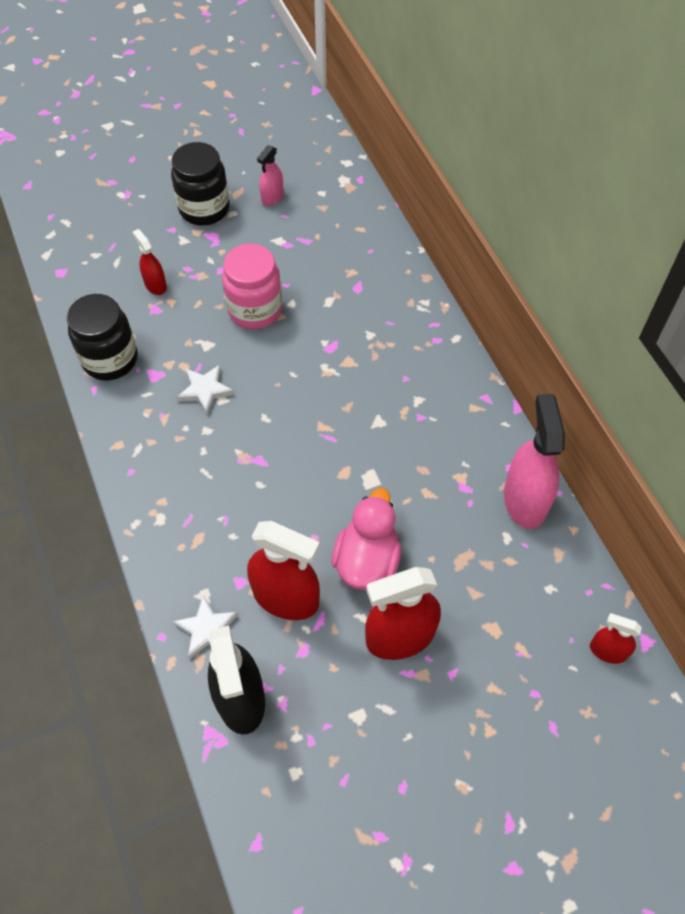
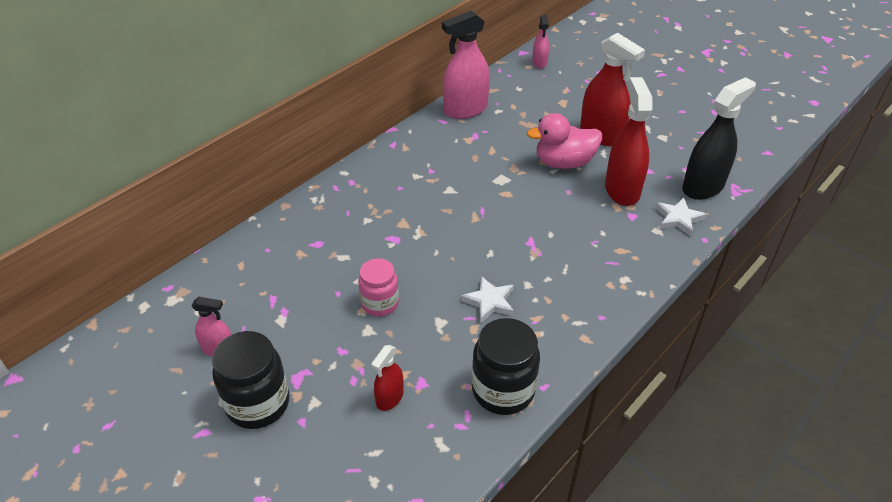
camera: 115 degrees left, 15 degrees down
pink jar [222,244,282,329] -> pink jar [358,258,399,316], size x0.66
red spray bottle [590,613,642,664] -> pink spray bottle [532,15,549,69]

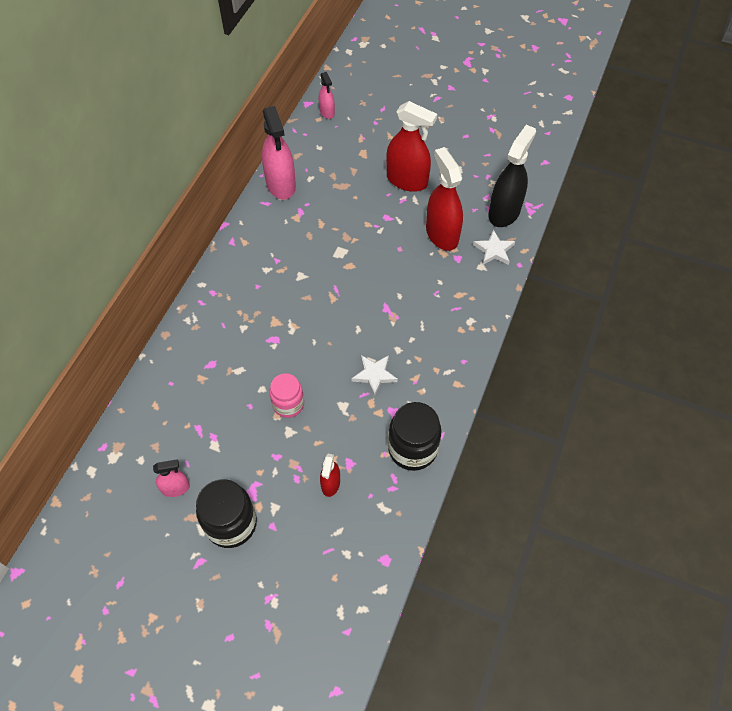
camera: 20 degrees left, 15 degrees up
pink spray bottle [442,10,490,119] -> pink spray bottle turned 60 degrees counterclockwise [262,106,296,200]
pink duck [527,113,602,169] -> none

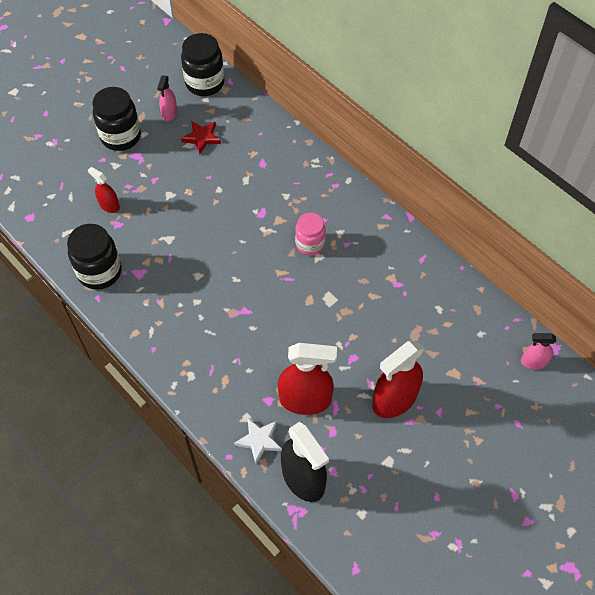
camera: 115 degrees right, 0 degrees up
pink spray bottle [262,106,296,200] -> none
pink jar [269,373,304,418] -> pink jar moved to [295,213,326,256]
white star [352,355,398,397] -> none
none -> black jar [181,33,225,96]
none -> red star [181,121,221,154]

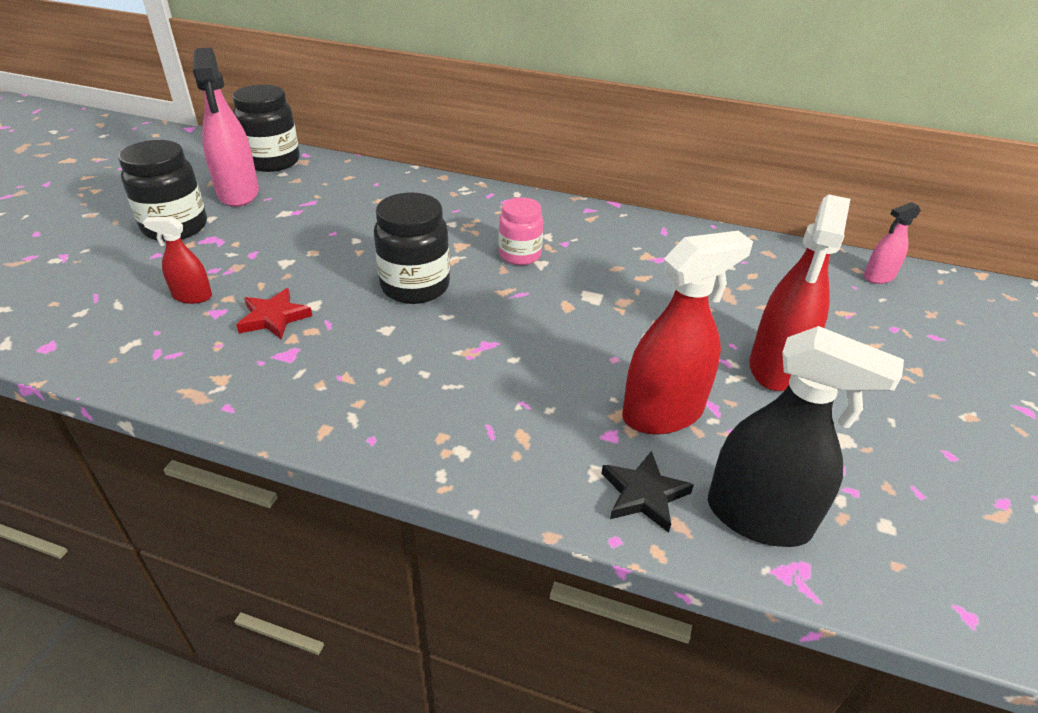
camera: 30 degrees left, 20 degrees down
black jar [67,224,122,290] -> black jar moved to [374,192,450,304]
pink spray bottle [157,75,177,121] -> pink spray bottle [193,47,259,207], size x1.91
red star [181,121,221,154] -> red star moved to [236,288,312,340]
white star [234,418,282,464] -> black star [601,451,694,533]

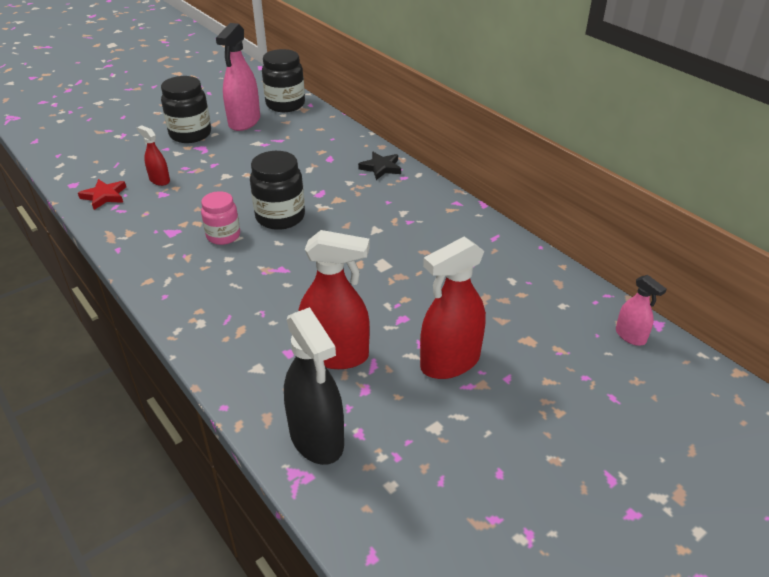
camera: 35 degrees right, 0 degrees up
red star [236,288,312,340] -> red star moved to [78,179,126,210]
pink jar [499,197,543,265] -> pink jar moved to [201,191,240,245]
black star [601,451,694,533] -> black star moved to [358,152,401,180]
pink spray bottle [864,202,921,284] -> pink spray bottle turned 135 degrees counterclockwise [616,275,667,346]

